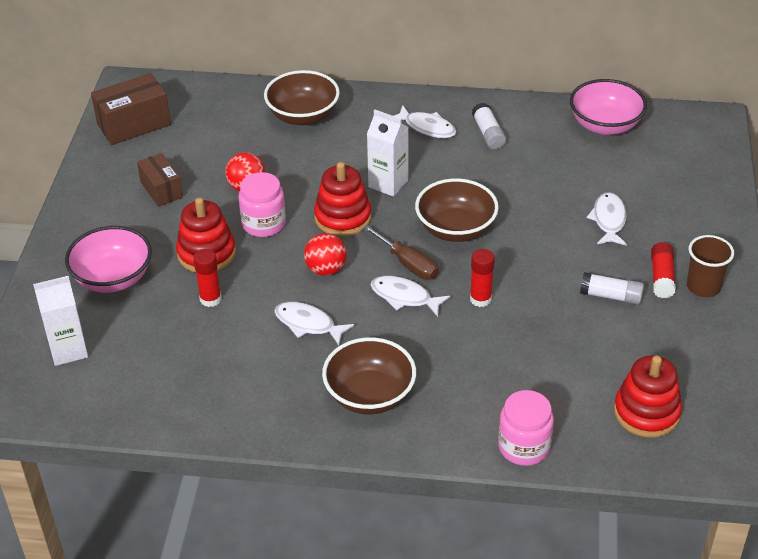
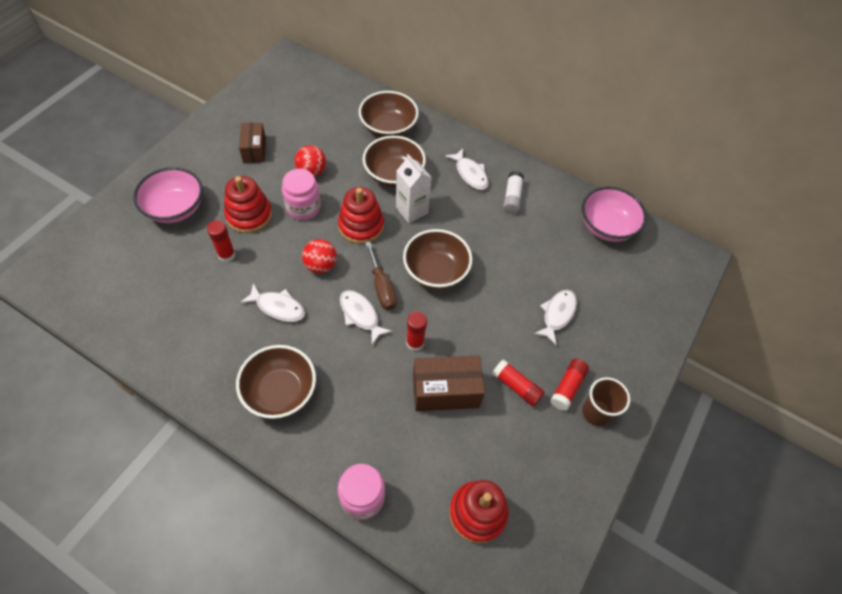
camera: 20 degrees right, 15 degrees up
white carton [33,276,88,366] -> none
brown box [91,73,171,145] -> brown box moved to [413,355,485,411]
white fish [274,302,354,345] -> white fish turned 150 degrees clockwise [240,283,305,322]
white glue stick [580,272,644,305] -> red glue stick [492,359,545,406]
none -> brown bowl [363,136,426,188]

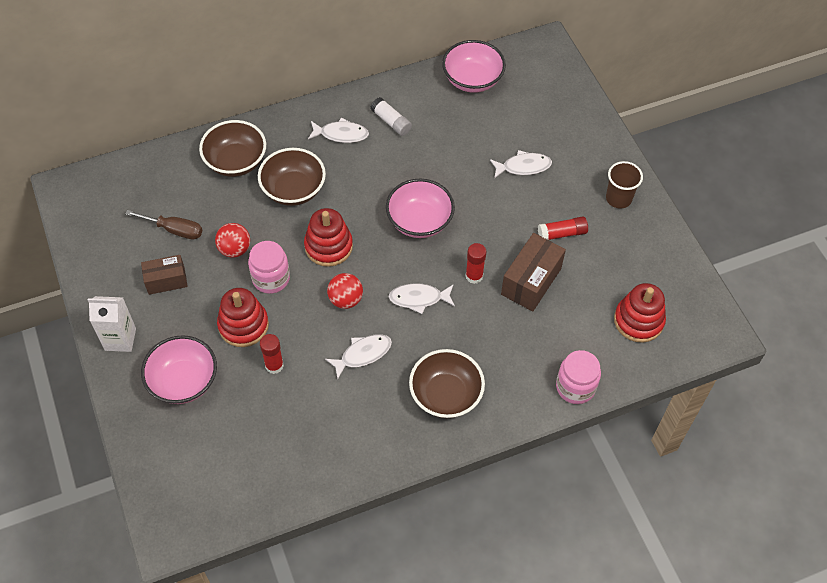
camera: 50 degrees left, 0 degrees up
brown box [239,122,266,163] -> brown box turned 45 degrees counterclockwise [141,255,188,295]
brown screwdriver [365,241,397,310] -> brown screwdriver moved to [125,210,202,239]
white carton [396,154,432,223] -> white carton moved to [88,296,136,352]
brown bowl [403,229,472,289] -> pink bowl [386,179,455,238]
white fish [534,290,577,345] -> white fish turned 105 degrees clockwise [490,150,552,178]
red glue stick [550,359,589,411] -> none

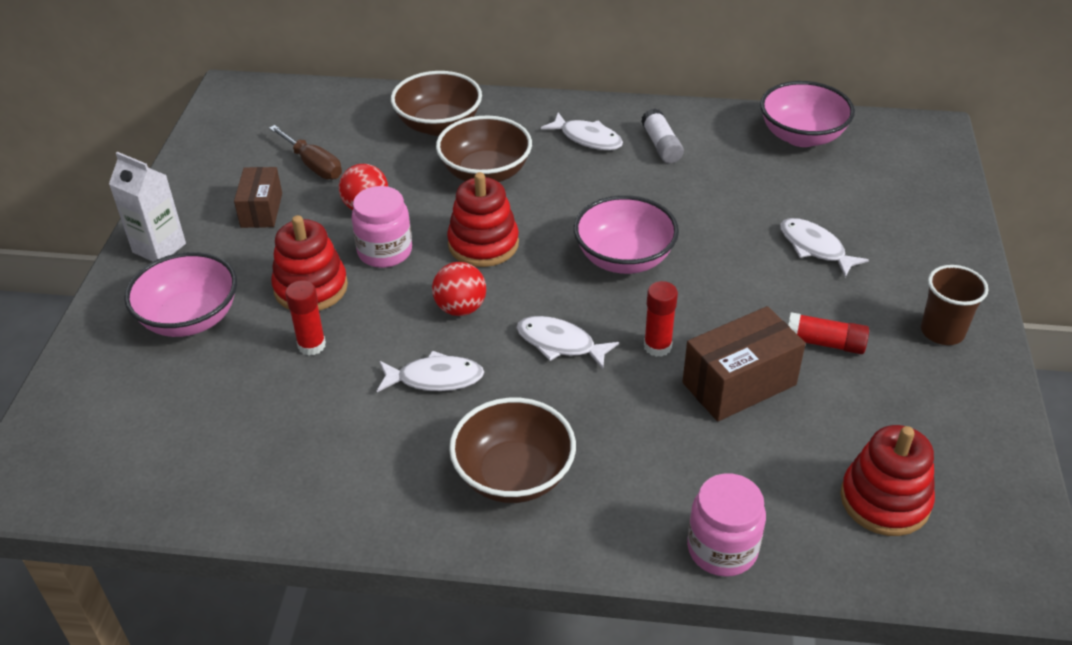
camera: 30 degrees right, 15 degrees down
brown box [141,255,188,295] -> brown box turned 75 degrees clockwise [234,167,282,228]
white fish [490,150,552,178] -> white fish turned 150 degrees counterclockwise [780,218,869,277]

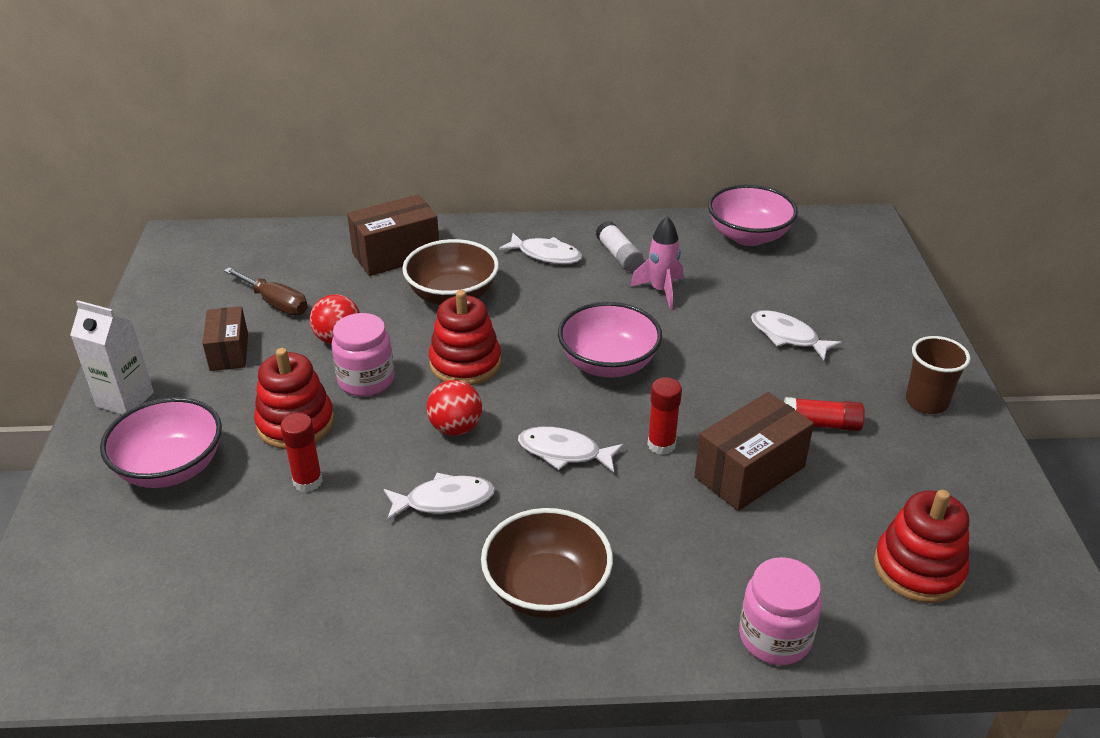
camera: 10 degrees left, 5 degrees down
brown bowl [391,71,482,136] -> brown box [347,194,439,276]
none -> pink rocket [630,216,683,309]

